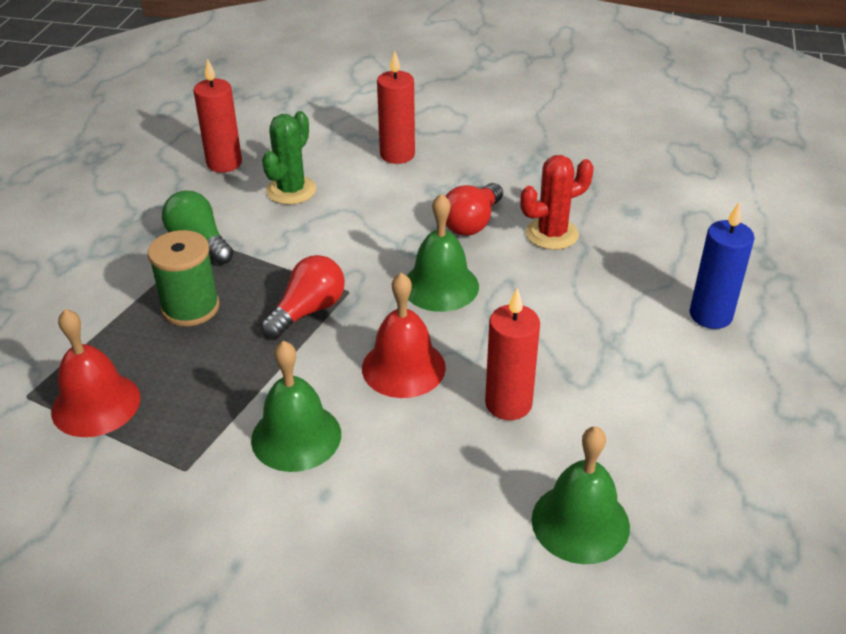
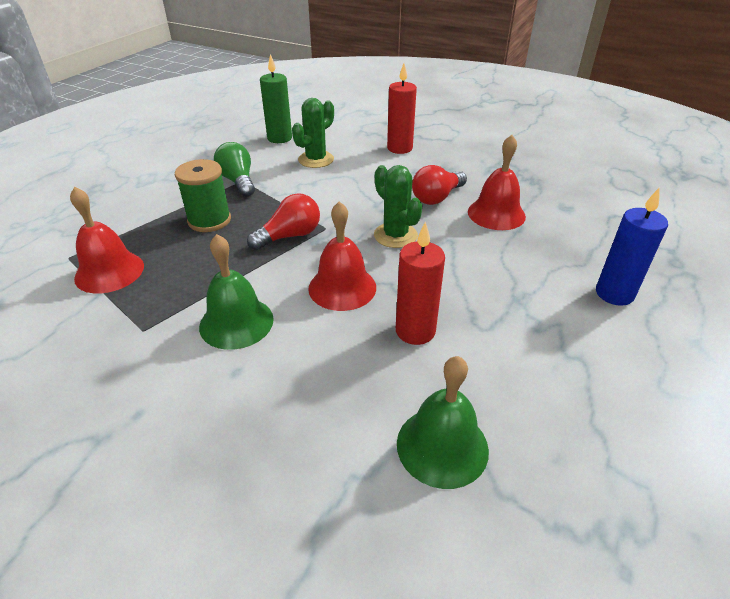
camera: 15 degrees right, 0 degrees up
red candle [193,58,242,173] -> green candle [260,54,292,143]
green bell [407,193,479,312] -> green cactus [374,165,422,248]
red cactus [520,155,594,250] -> red bell [468,135,526,230]

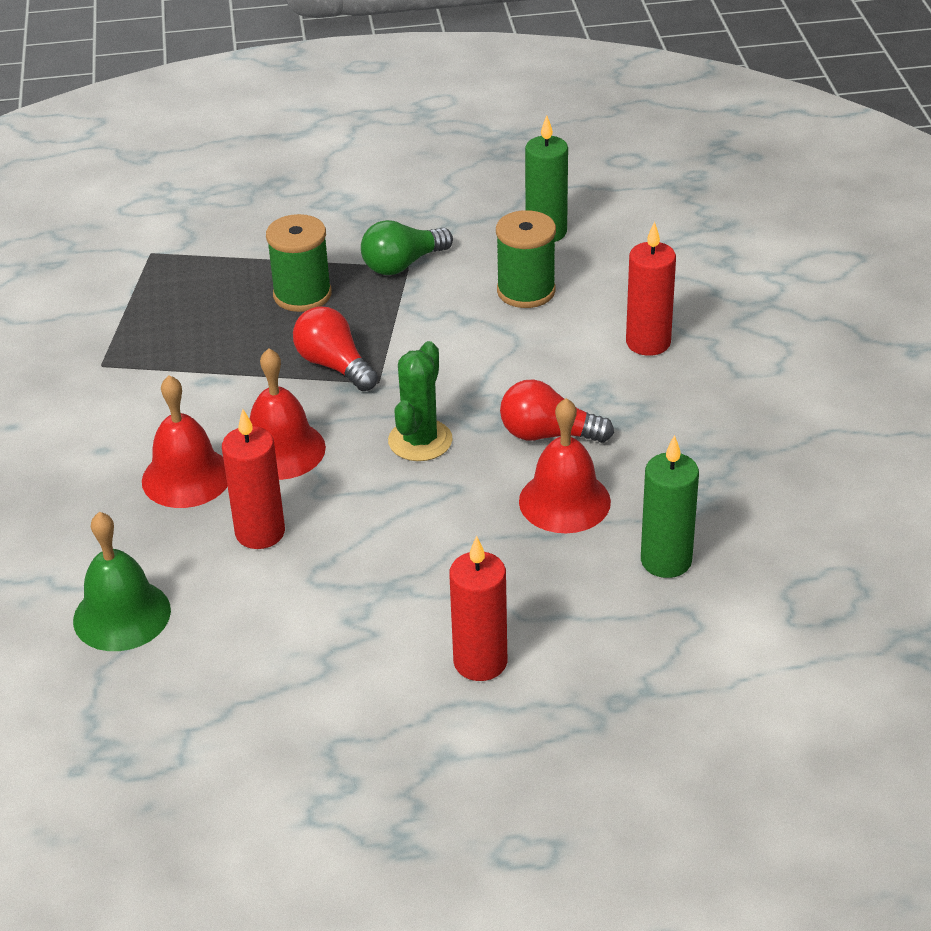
camera: 55 degrees right, 0 degrees up
red bell [70,187,144,293] -> red bell moved to [142,375,228,508]
green bell [199,234,274,350] -> none
green light bulb [214,142,255,197] -> green light bulb turned 150 degrees counterclockwise [361,220,453,275]
red light bulb [247,193,320,250] -> red light bulb turned 150 degrees counterclockwise [293,306,378,391]
green cactus [292,98,334,168] -> green spool [496,210,556,308]
blue candle [596,188,668,306] -> red candle [449,536,507,681]
none -> green candle [641,435,699,578]

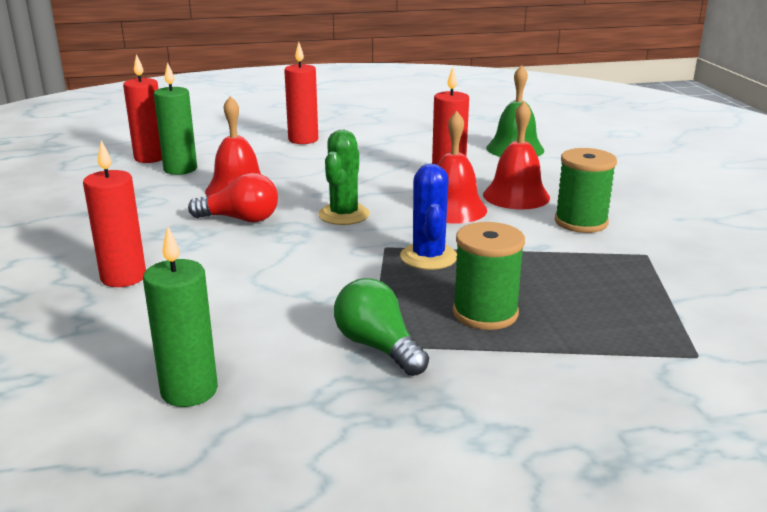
camera: 175 degrees right, 15 degrees down
red light bulb [293,306,378,391] -> blue cactus [400,163,457,270]
green light bulb [361,220,453,275] -> green light bulb turned 90 degrees counterclockwise [334,278,429,376]
green spool [496,210,556,308] -> green spool moved to [555,148,617,233]
none -> red candle [123,54,162,163]

